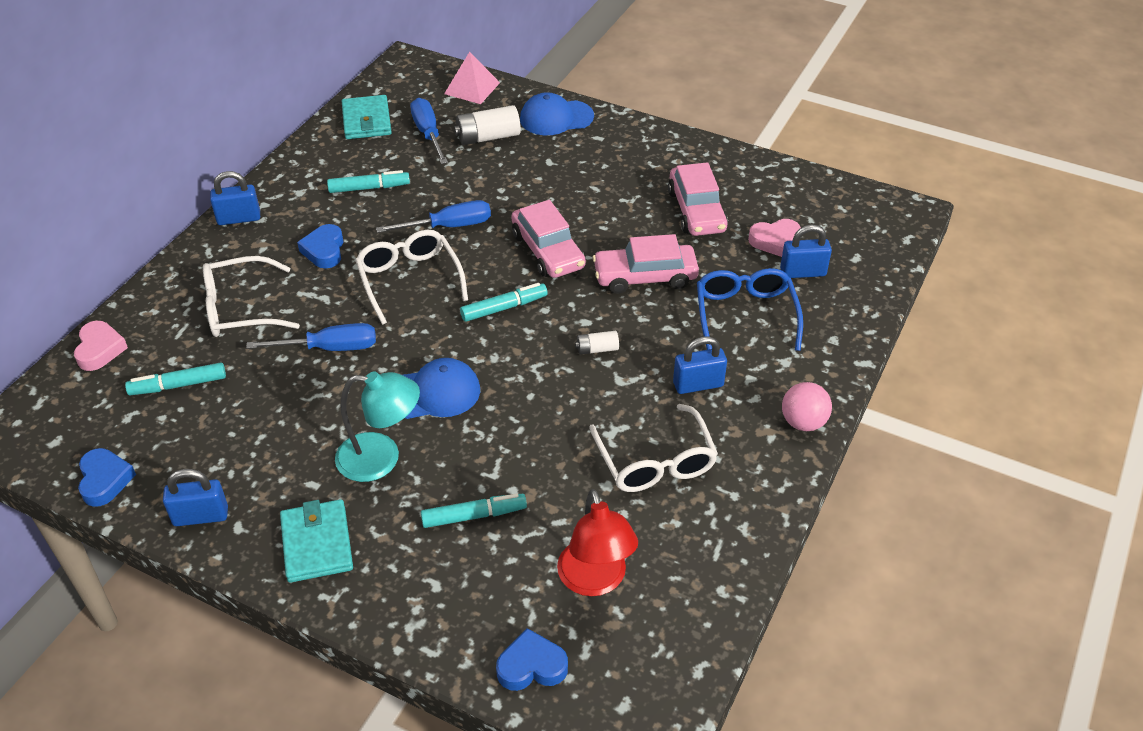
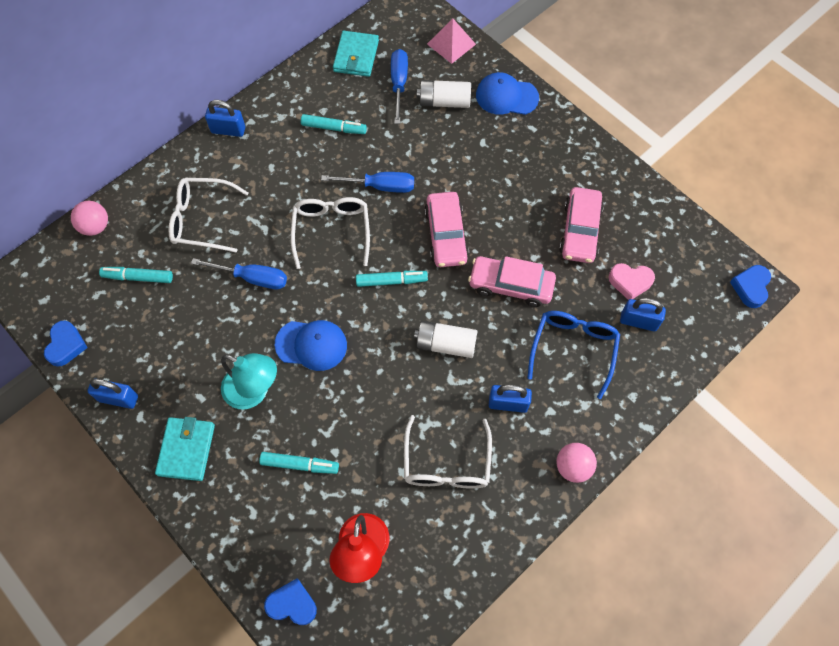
camera: 20 degrees right, 20 degrees up
pink heart [74,321,128,371] -> pink ball [71,201,108,236]
blue heart [297,224,343,268] -> blue heart moved to [730,265,771,308]
white battery [575,331,619,355] -> white battery [414,321,478,358], size x1.80

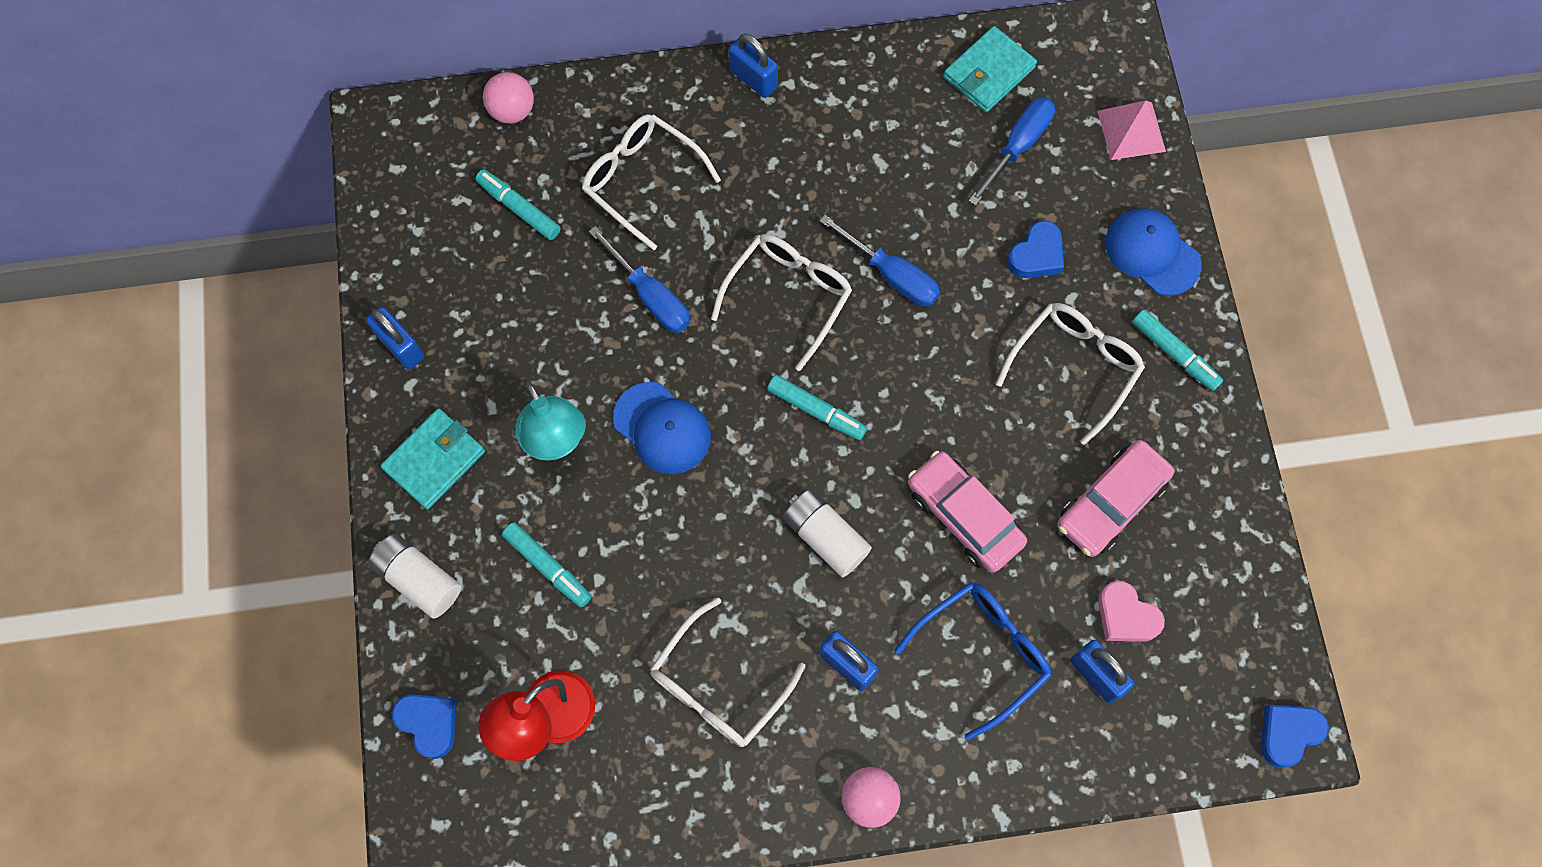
camera: 35 degrees right, 5 degrees up
blue heart [44,321,88,367] -> blue heart moved to [1007,220,1064,278]
turquoise marker [301,114,367,134] -> turquoise marker moved to [1132,310,1223,391]
white battery [417,80,471,108] -> white battery moved to [368,533,461,619]
pink car [424,192,469,267] -> none
none -> white glasses [996,303,1145,445]

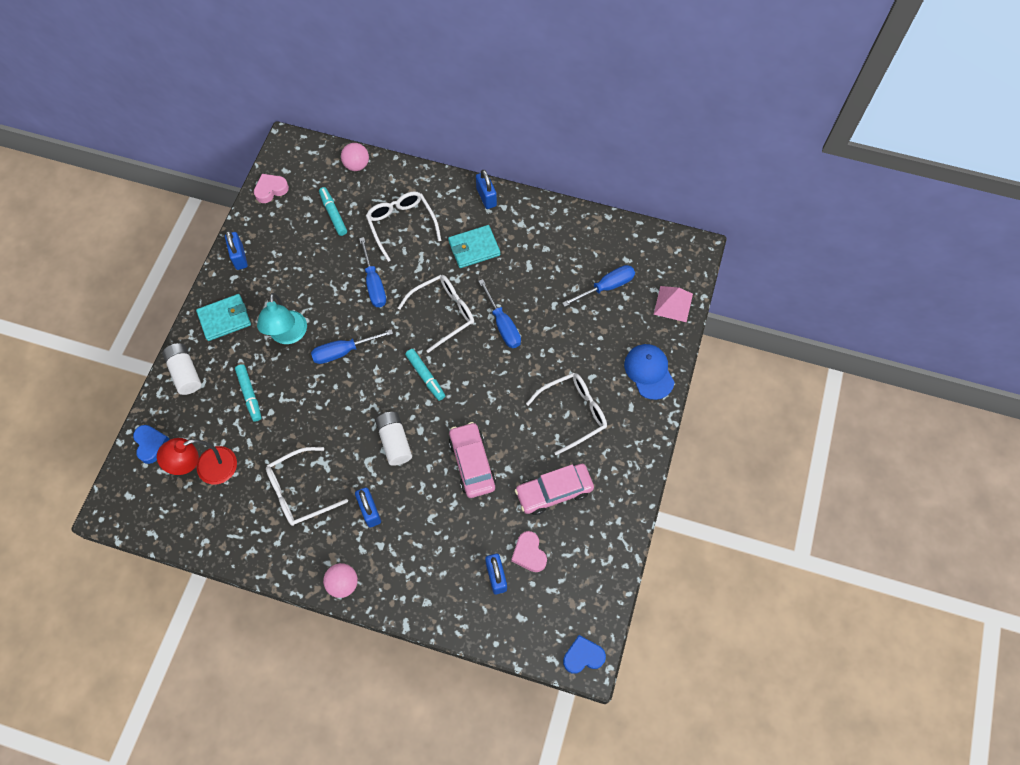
camera: 25 degrees right, 5 degrees down
blue cap [613,382,711,474] -> blue screwdriver [311,329,393,364]
blue glasses [895,582,1051,741] -> none
turquoise wallet [944,26,1037,112] -> turquoise wallet moved to [448,225,500,268]
blue heart [1007,220,1064,278] -> none
turquoise marker [1132,310,1223,391] -> none
none -> pink heart [254,174,289,203]

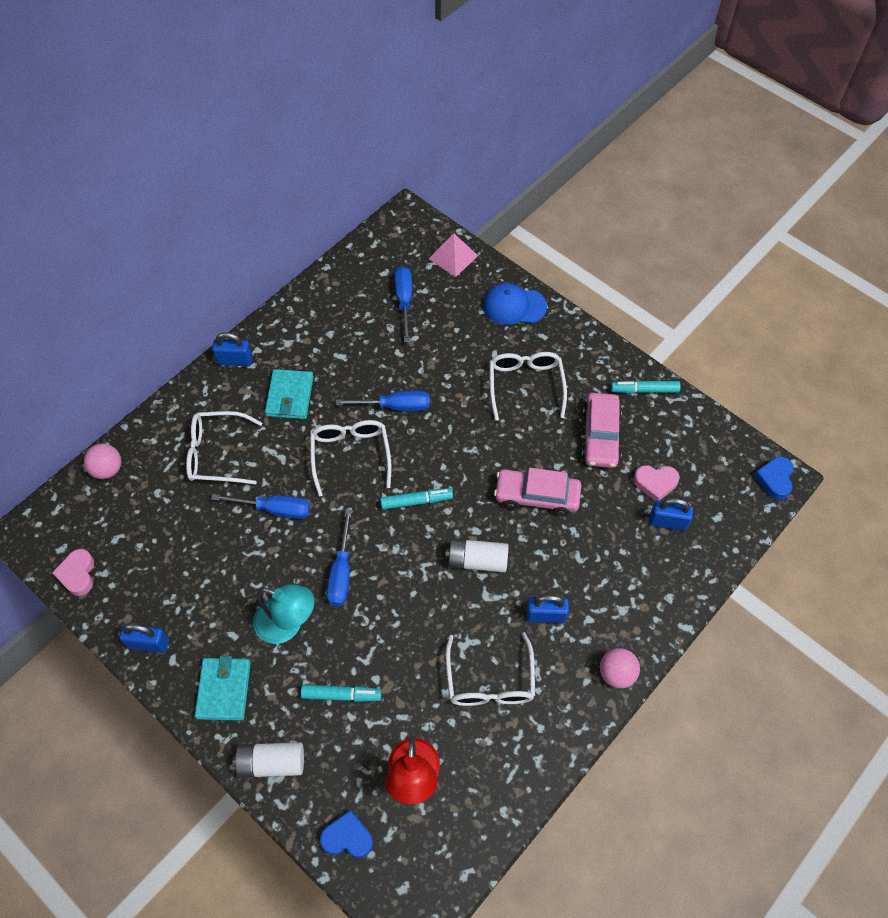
camera: 65 degrees left, 5 degrees down
turquoise marker [319,187,347,236] -> turquoise marker moved to [611,381,681,394]

